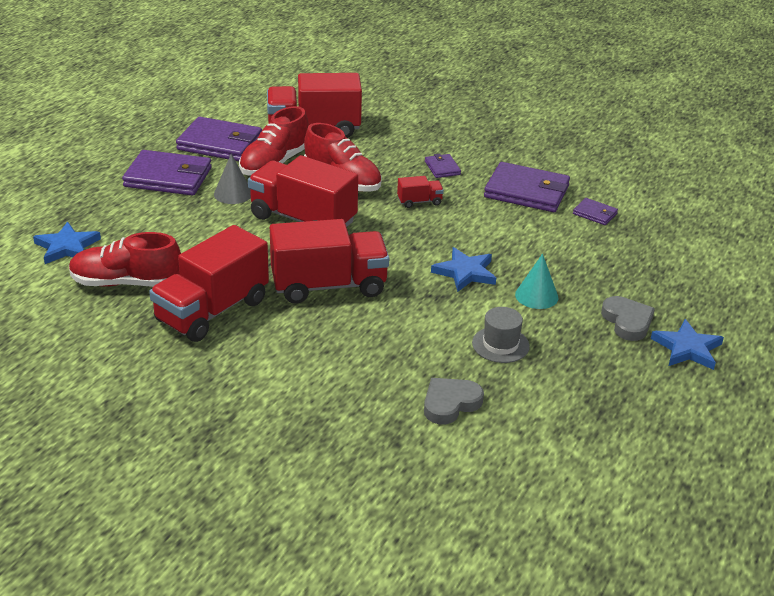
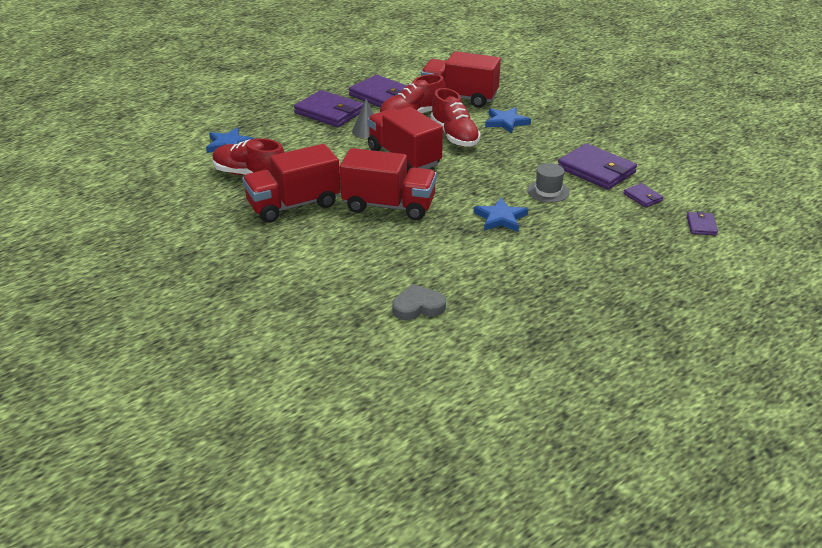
camera: 25 degrees right, 0 degrees up
red truck [397,176,444,208] -> none
purple wallet [425,154,461,178] -> purple wallet moved to [687,211,718,236]
grey hat [472,307,530,363] -> grey hat moved to [527,163,570,203]
turquoise cone [515,254,559,309] -> none
grey heart [601,296,655,341] -> none
blue star [651,319,724,370] -> blue star moved to [485,107,531,134]

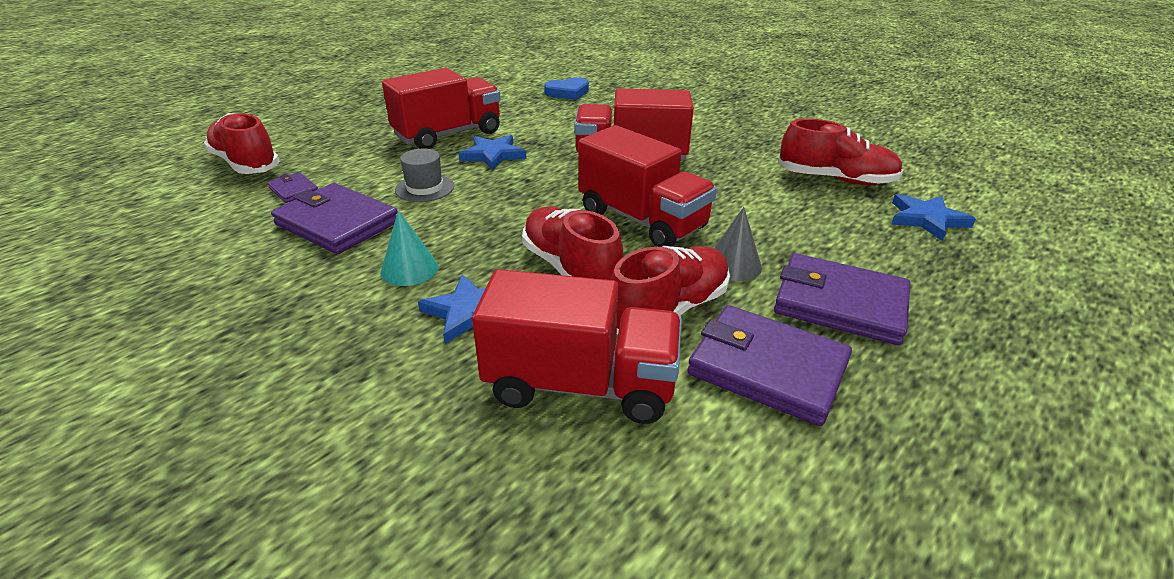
camera: 170 degrees right, 0 degrees up
red truck [242,144,341,223] -> red truck moved to [382,68,501,149]
grey heart [392,284,446,320] -> blue heart [544,77,589,100]
purple wallet [687,211,718,236] -> red shoe [204,113,279,174]
none -> turquoise cone [380,210,438,286]

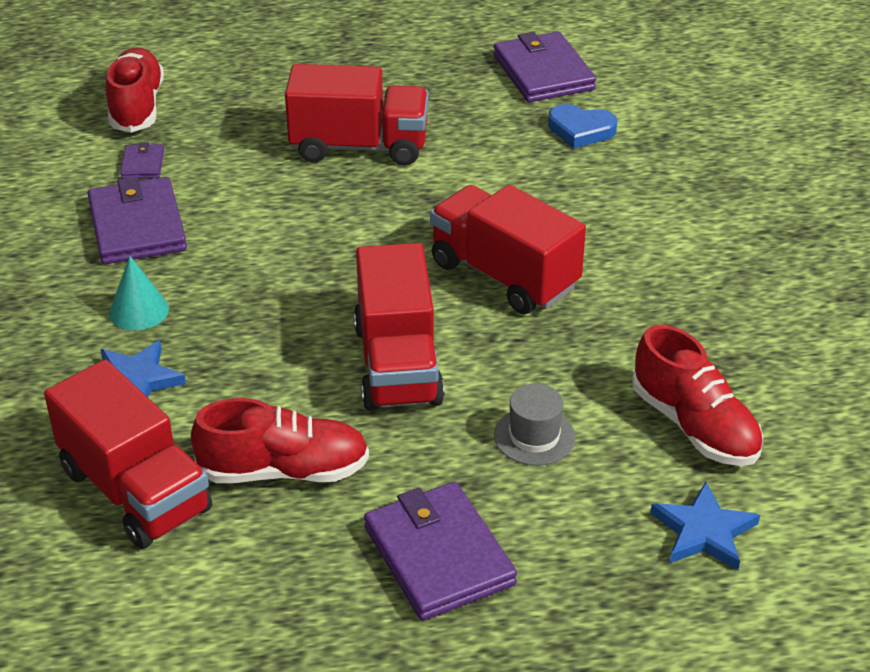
camera: 40 degrees right, 5 degrees up
grey hat [395,149,454,202] -> grey hat moved to [494,384,575,466]
blue star [459,135,527,170] -> none
red shoe [522,207,624,280] -> none
purple wallet [687,305,852,426] -> purple wallet moved to [493,32,596,102]
grey cone [714,207,762,281] -> none

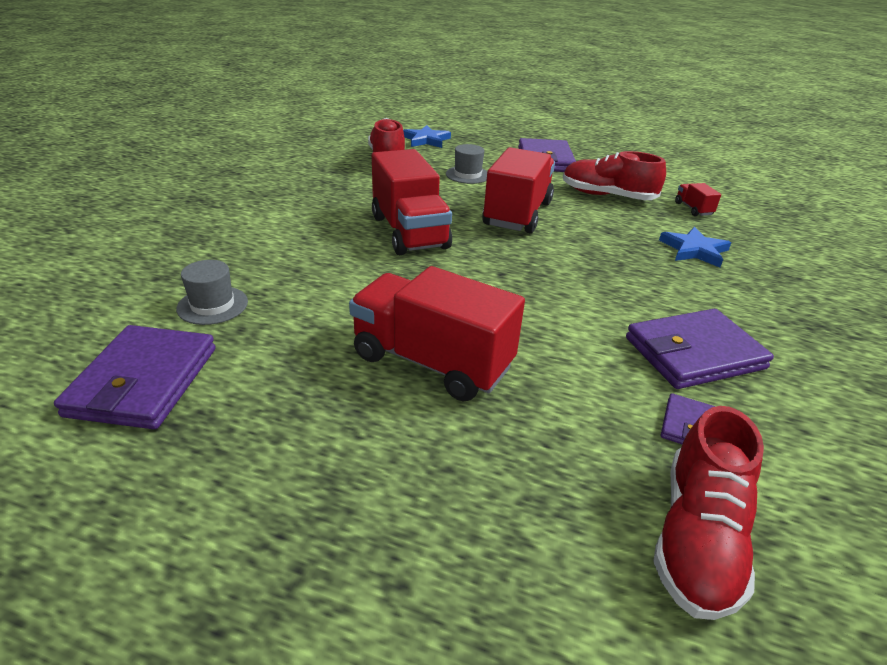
camera: 155 degrees left, 5 degrees down
red truck [44,360,212,549] -> red truck [675,183,721,216], size x0.43
purple wallet [87,177,187,264] -> purple wallet turned 60 degrees clockwise [626,309,774,389]
turquoise cone [109,256,169,330] -> none
blue heart [548,104,617,148] -> grey hat [176,260,248,325]

